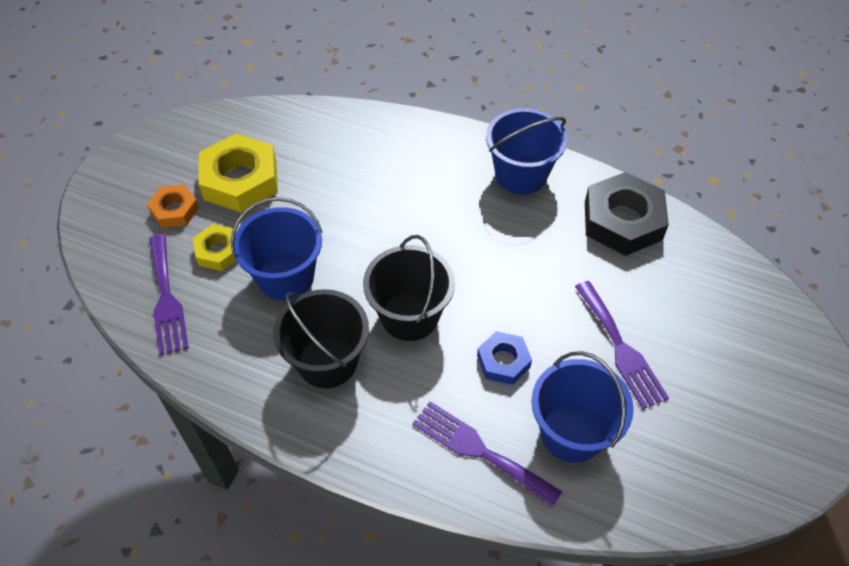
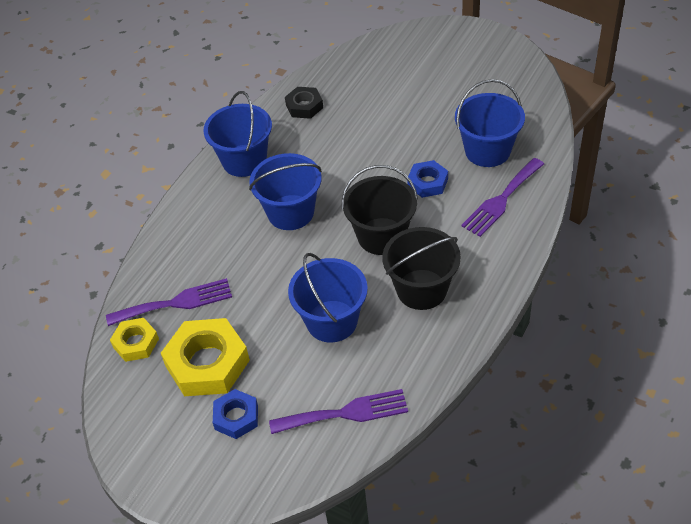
camera: 80 degrees left, 5 degrees down
orange nut [147,185,199,228] -> blue nut [213,389,258,439]
yellow nut [193,224,237,271] -> yellow nut moved to [110,318,159,362]
purple fork [575,281,669,409] -> purple fork moved to [106,278,232,326]
black nut [585,172,669,256] -> black nut [285,87,323,119], size x0.56
none -> blue bucket [249,153,322,230]

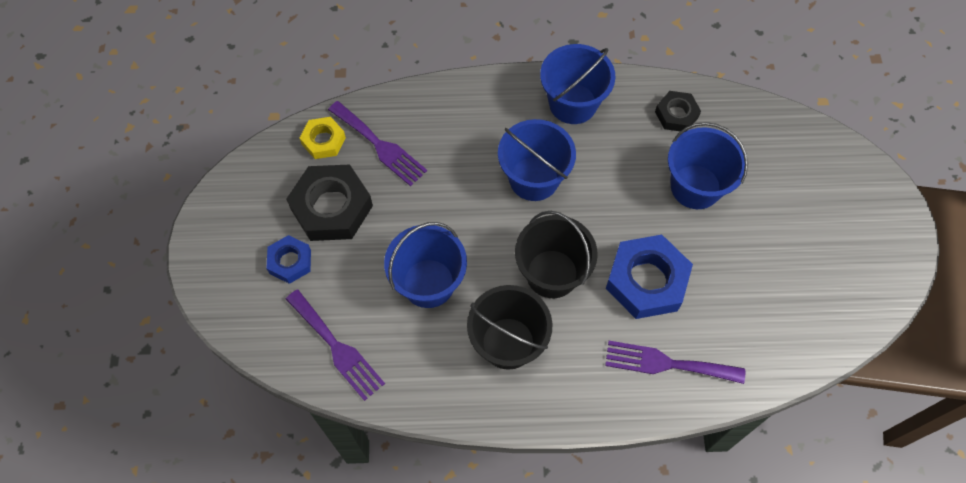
camera: 55 degrees right, 15 degrees up
yellow nut [161,318,250,396] -> black nut [286,164,373,241]
blue nut [407,160,448,198] -> blue nut [606,235,693,319], size x1.79
blue bucket [455,79,525,167] -> blue bucket moved to [668,122,748,209]

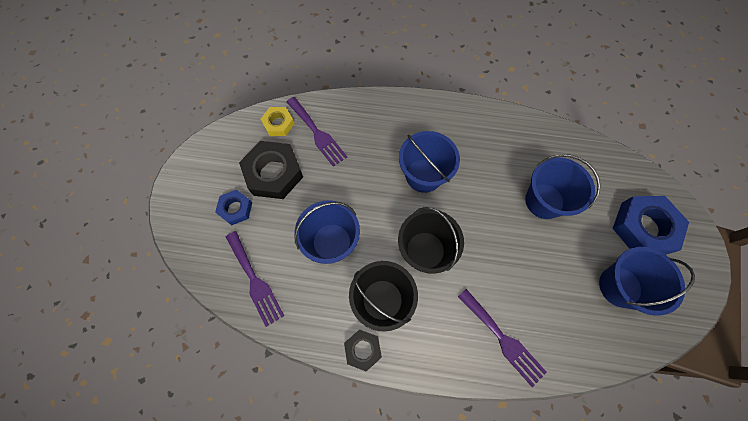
camera: 10 degrees right, 5 degrees up
blue bucket [540,44,615,124] -> blue bucket moved to [599,247,695,316]
purple fork [605,341,745,384] -> purple fork turned 150 degrees counterclockwise [458,289,547,387]
blue nut [606,235,693,319] -> blue nut moved to [612,196,689,255]
black nut [655,91,701,132] -> black nut moved to [344,329,382,372]

